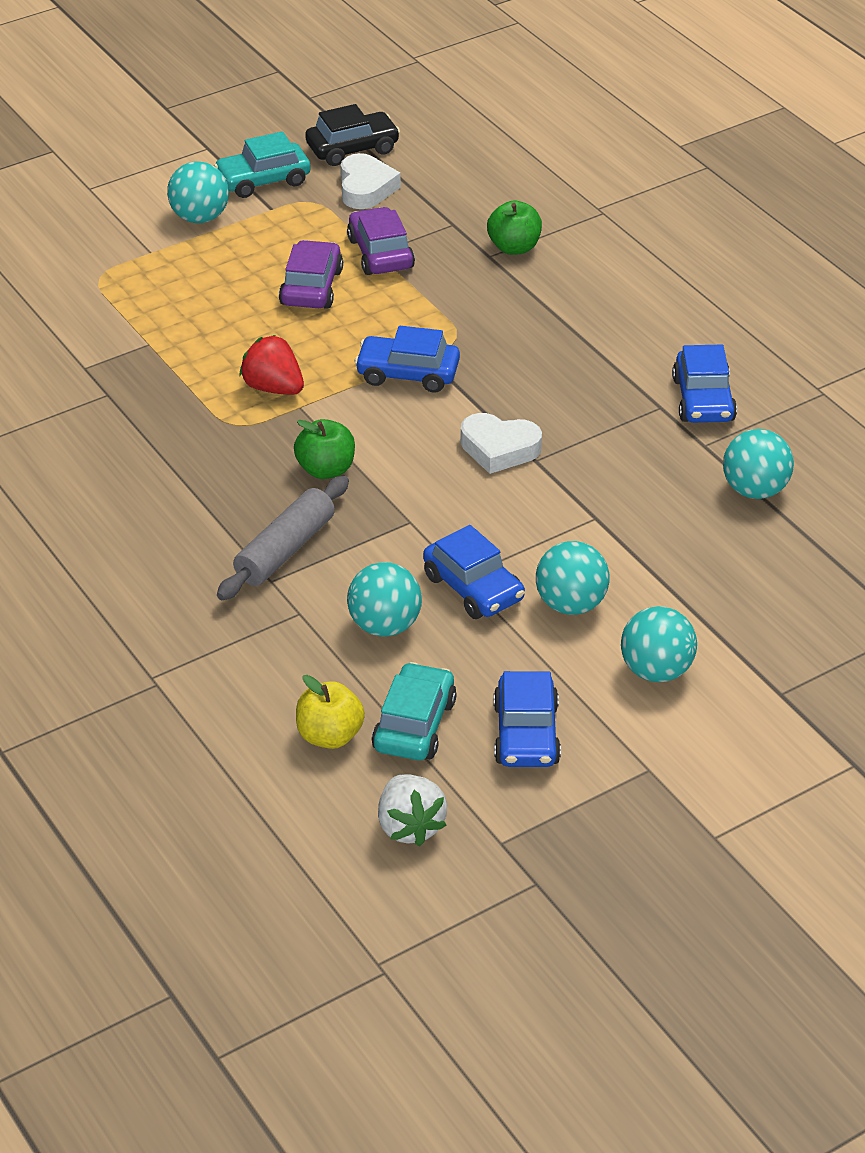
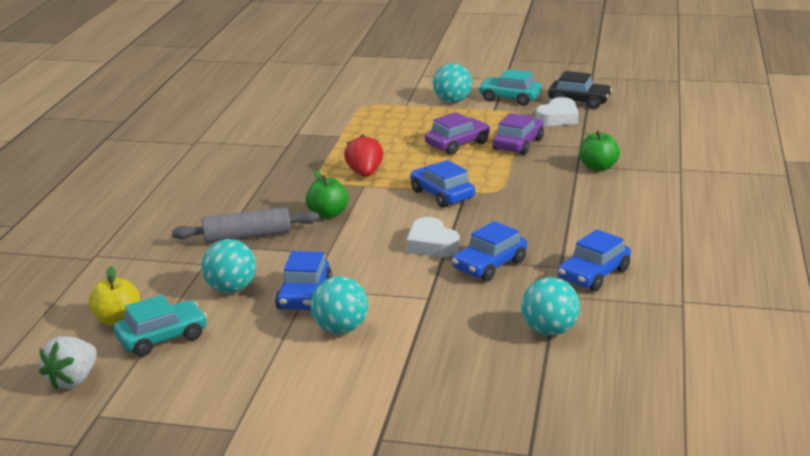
camera: 45 degrees right, 15 degrees down
blue car [493,671,561,767] -> blue car moved to [452,221,527,281]
turquoise ball [621,606,697,682] -> none

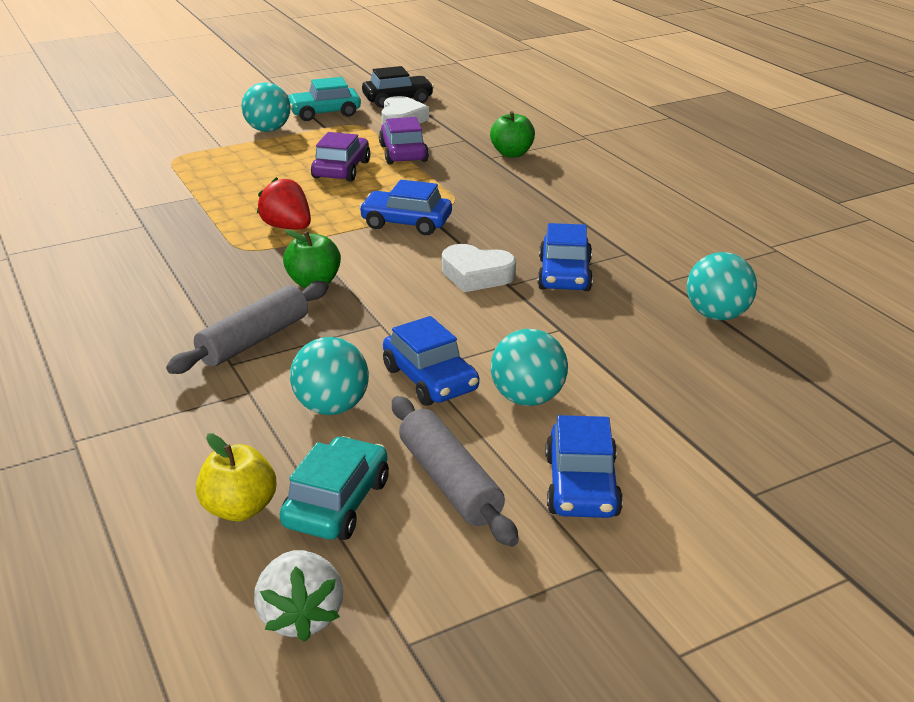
camera: 40 degrees left, 5 degrees up
blue car [558,229,631,291] -> blue car moved to [545,415,623,518]
none -> grey rolling pin [392,396,519,547]

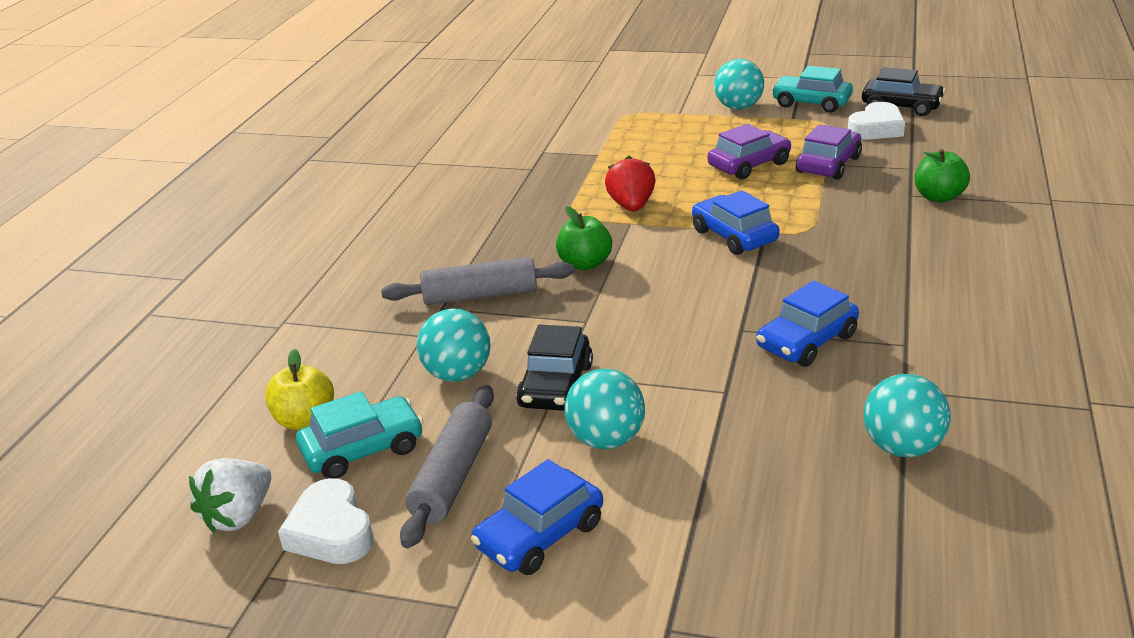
camera: 45 degrees right, 0 degrees up
blue car [383,316,479,406] -> black car [516,325,593,411]
white heart [442,244,516,292] -> white heart moved to [278,478,374,564]

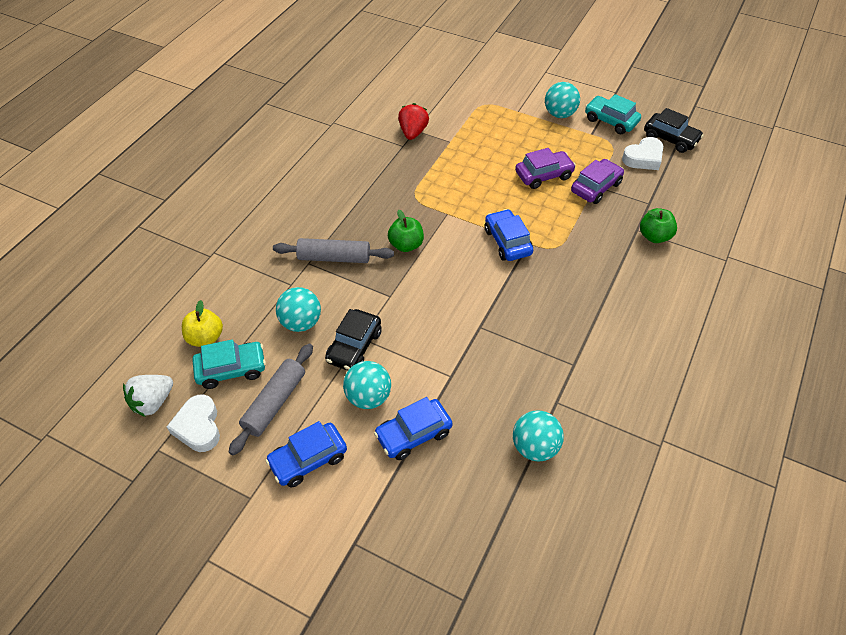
camera: 10 degrees right, 20 degrees up
red strawberry [605,156,656,212] -> red strawberry moved to [398,103,429,140]
blue car [756,281,859,367] -> blue car moved to [374,397,453,460]

